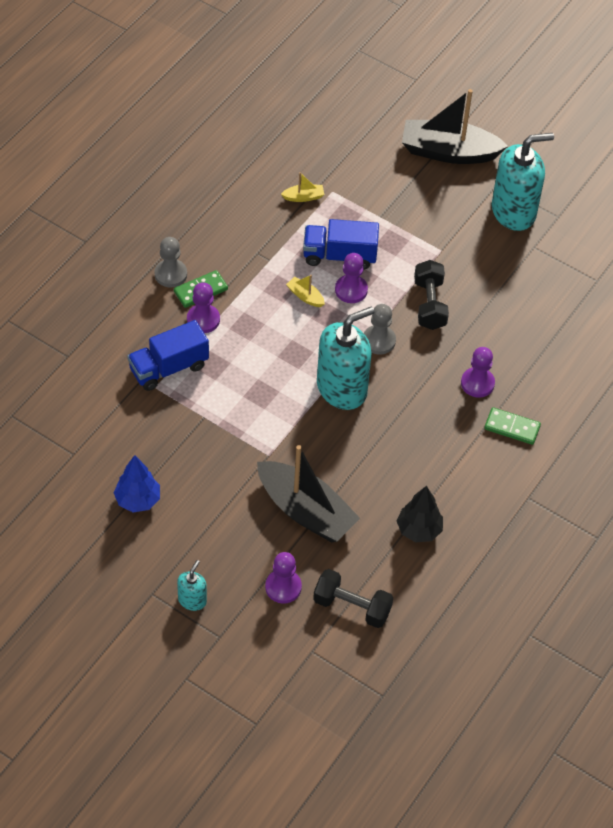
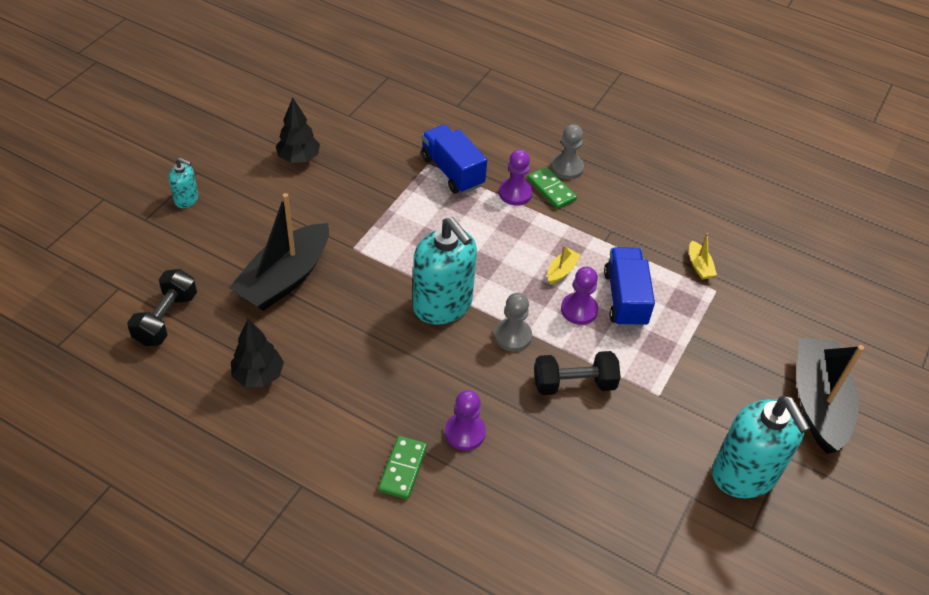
camera: 85 degrees right, 5 degrees down
blue tree [114,455,160,513] -> black tree [276,98,320,163]
purple pawn [265,552,302,603] -> none

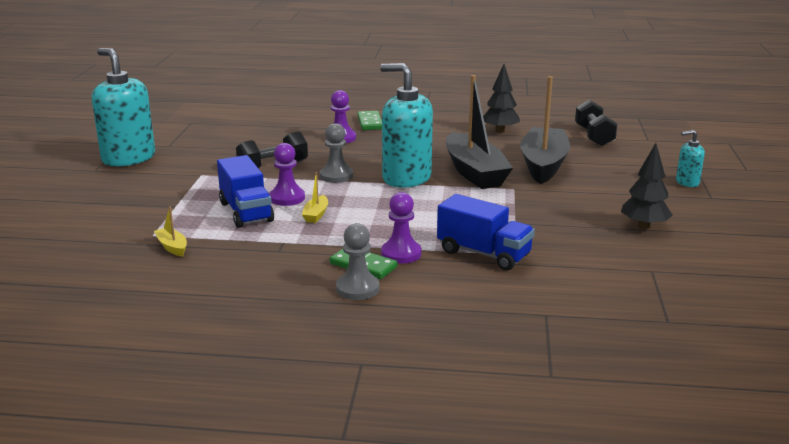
camera: 160 degrees right, 25 degrees down
black boat [797,337,864,454] -> black boat moved to [446,75,513,189]

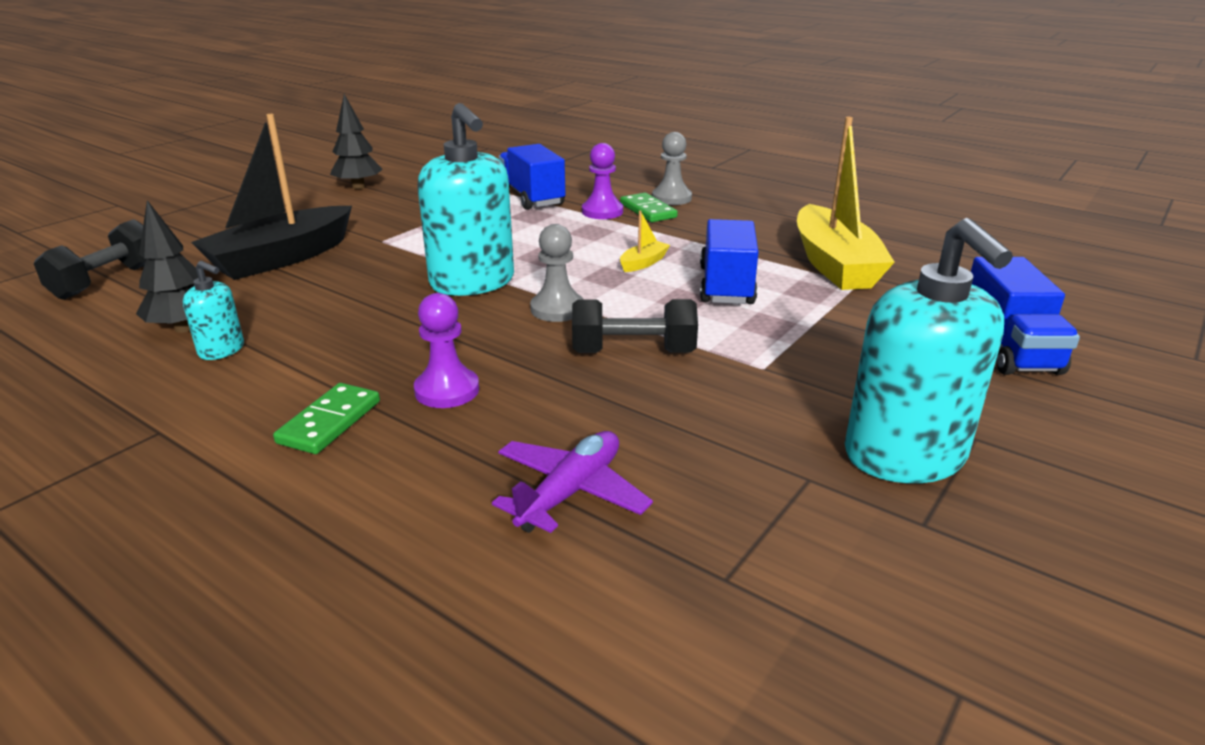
camera: 150 degrees left, 5 degrees up
yellow boat [154,206,187,257] -> yellow boat [797,117,895,290], size x2.46
purple pawn [269,143,305,206] -> none
black boat [446,75,513,189] -> none
turquoise soap dispenser [676,130,705,187] -> turquoise soap dispenser moved to [183,261,244,360]
none -> purple plane [492,431,653,533]
none -> blue truck [971,257,1080,375]

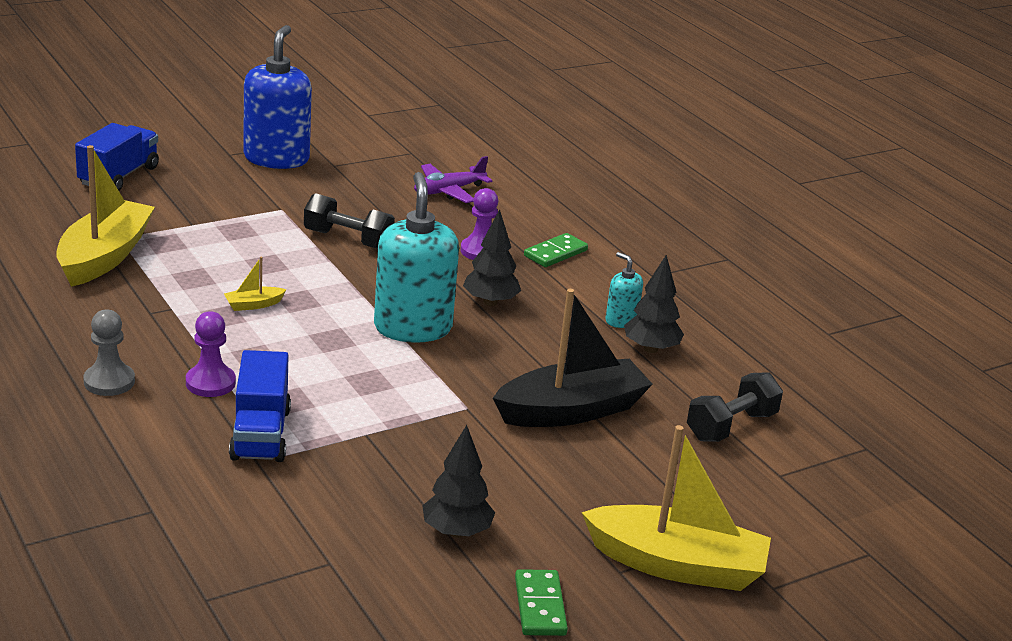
camera: 160 degrees left, 0 degrees up
grey pawn [530,224,583,322] -> none
green domino [620,193,678,222] -> green domino moved to [515,569,568,636]
blue truck [700,219,759,304] -> none
turquoise soap dispenser [845,218,1013,483] -> blue soap dispenser [243,25,312,169]
none -> black tree [463,210,521,306]
none -> yellow boat [581,425,771,591]

